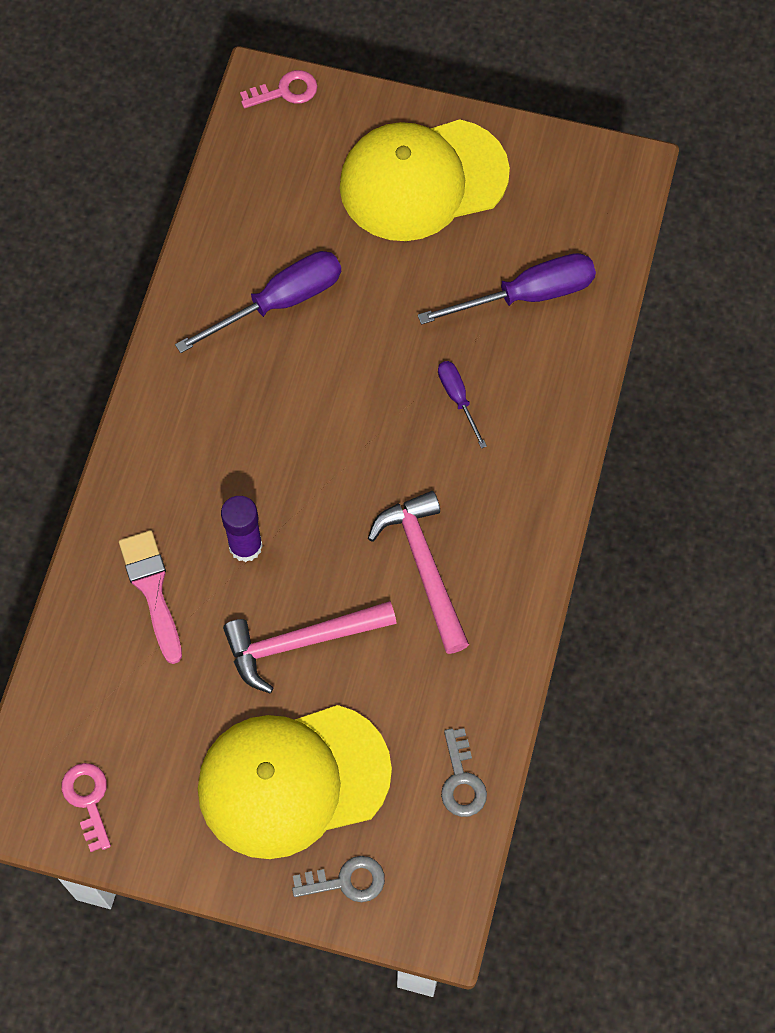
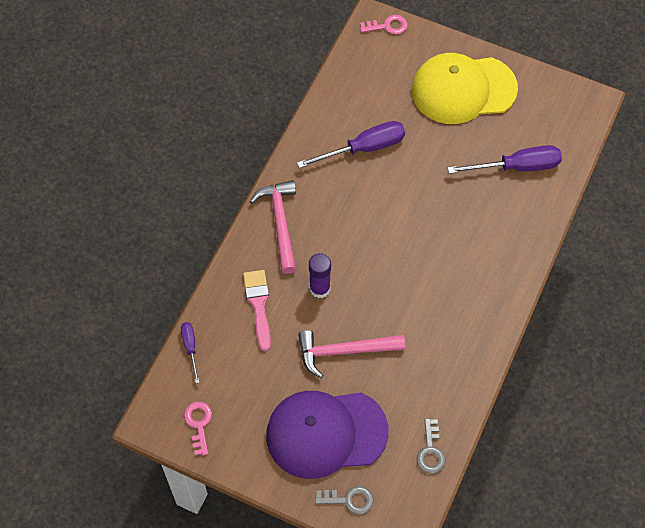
camera: 10 degrees right, 5 degrees down
yellow cap [198,705,392,859] -> purple cap [266,391,388,479]
pink hammer [368,491,469,654] -> pink hammer moved to [250,180,296,274]
purple screwdriver [438,361,487,449] -> purple screwdriver moved to [181,322,200,383]

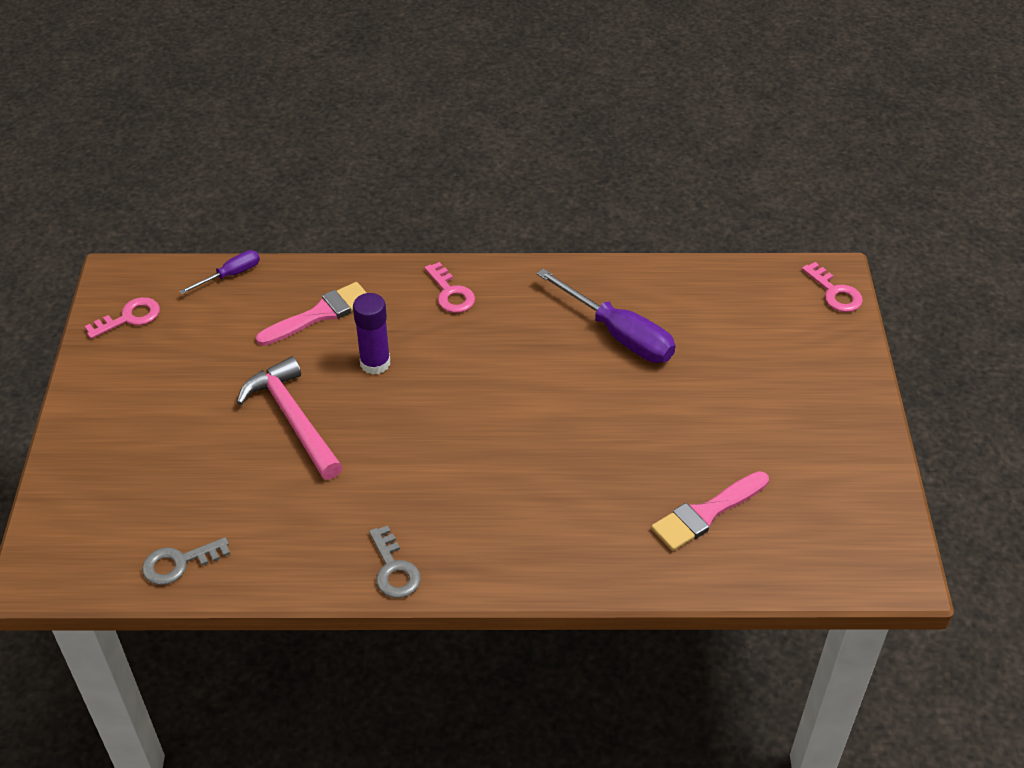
camera: 65 degrees right, 15 degrees down
pink hammer [250,180,296,274] -> pink key [425,262,475,313]
purple cap [266,391,388,479] -> none
grey key [315,486,374,514] -> grey key moved to [369,525,421,598]
yellow cap [412,53,518,124] -> none
purple screwdriver [448,145,562,174] -> pink brush [651,471,769,551]

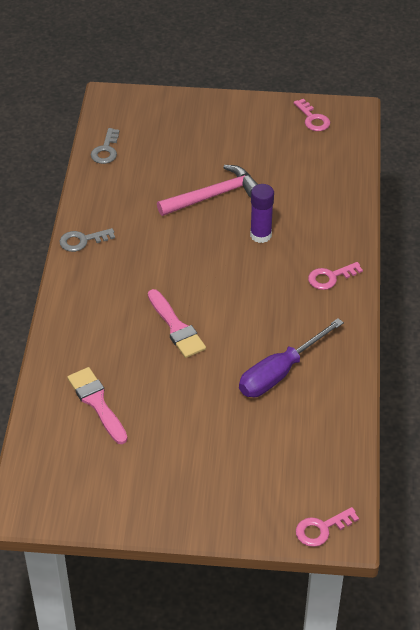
camera: 95 degrees right, 0 degrees up
grey key [142,537,230,585] -> grey key turned 150 degrees counterclockwise [91,128,119,164]
purple screwdriver [180,250,260,294] -> none
pink brush [256,282,367,346] -> pink brush moved to [148,289,206,358]

